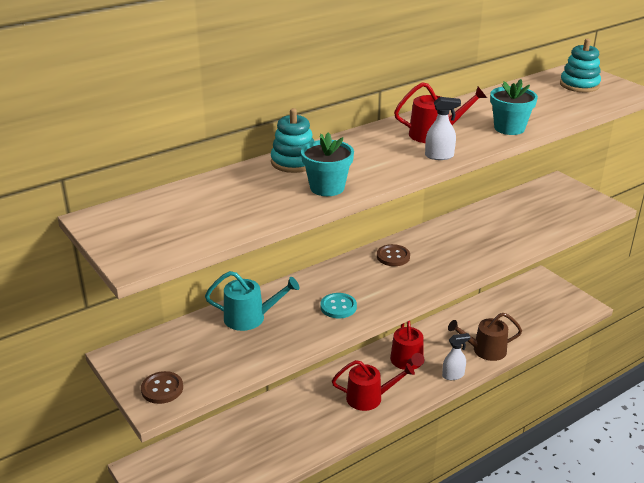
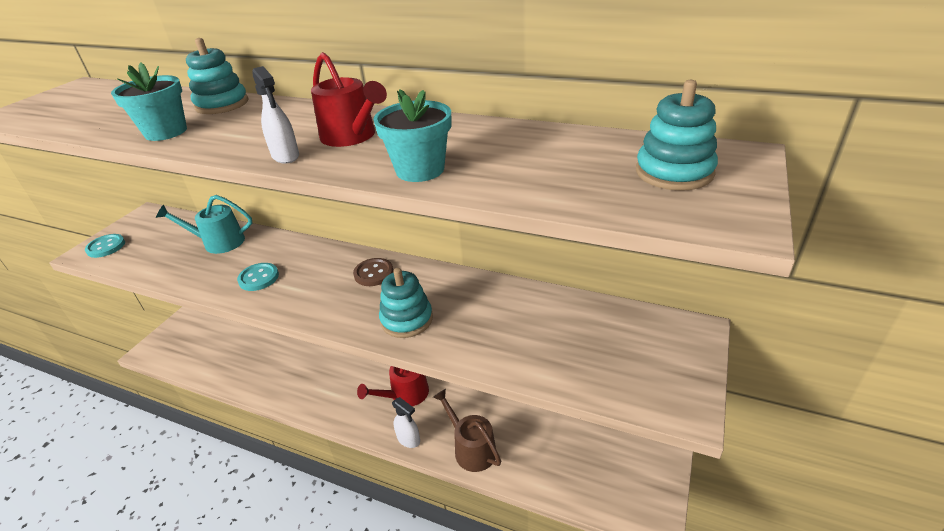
camera: 60 degrees right, 5 degrees up
brown button [141,371,183,404] -> turquoise button [85,234,125,258]
turquoise watering can [205,271,300,331] -> turquoise watering can turned 120 degrees clockwise [156,195,252,254]
red watering can [332,360,415,411] -> none
none -> turquoise stacking toy [379,268,433,338]

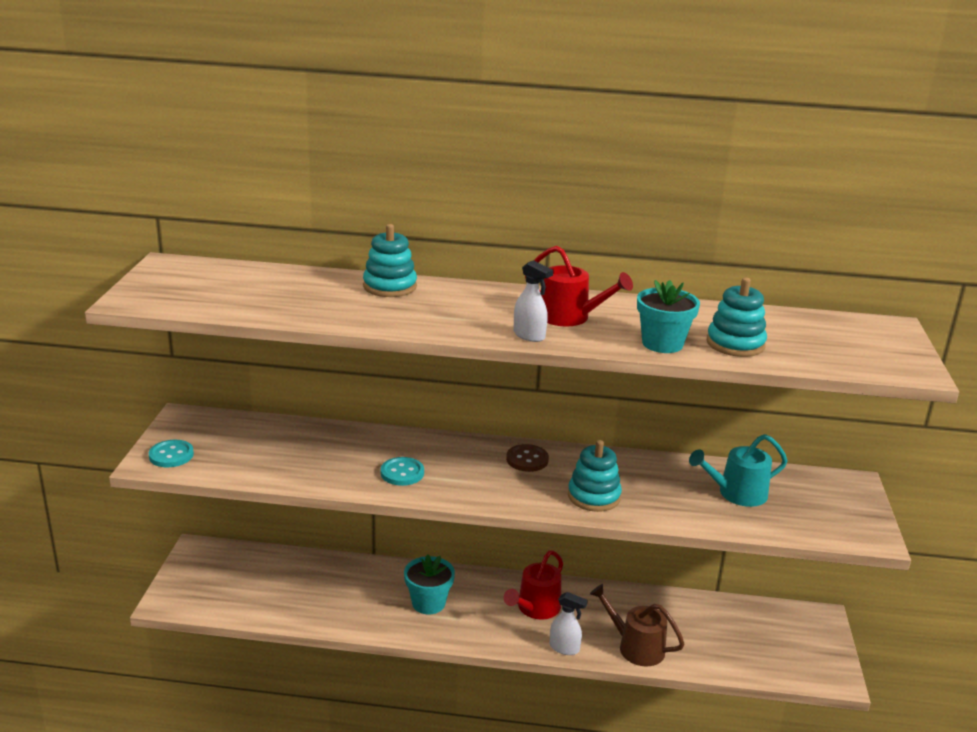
camera: 20 degrees left, 10 degrees down
turquoise flower pot [111,62,187,141] -> turquoise flower pot moved to [404,554,455,614]
turquoise watering can [156,195,252,254] -> turquoise watering can moved to [689,434,788,507]
turquoise stacking toy [636,80,718,191] -> turquoise stacking toy moved to [707,278,767,357]

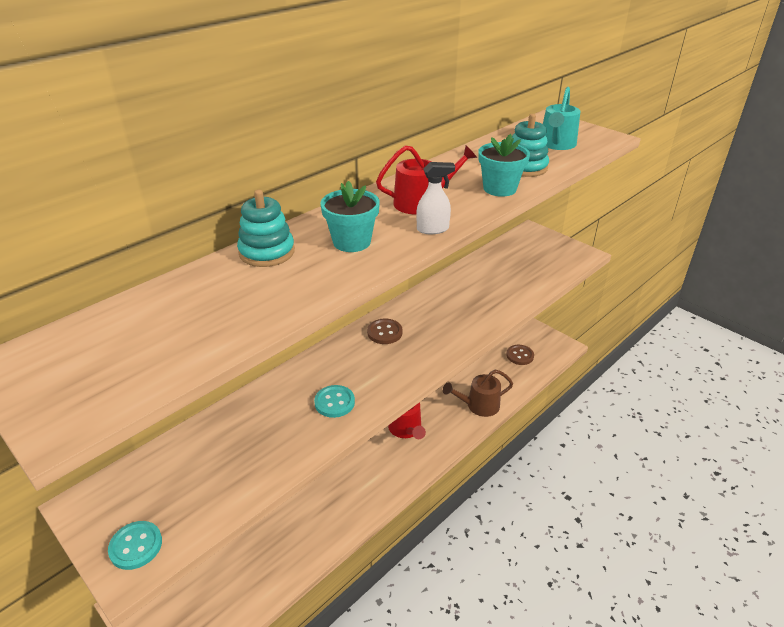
camera: 50 degrees left, 10 degrees up
turquoise flower pot [404,554,455,614] -> turquoise flower pot moved to [320,181,380,252]
white spray bottle [549,592,588,655] -> none
turquoise stacking toy [568,440,622,512] -> none
turquoise watering can [689,434,788,507] -> turquoise watering can moved to [543,87,580,150]
none -> brown button [506,345,534,365]

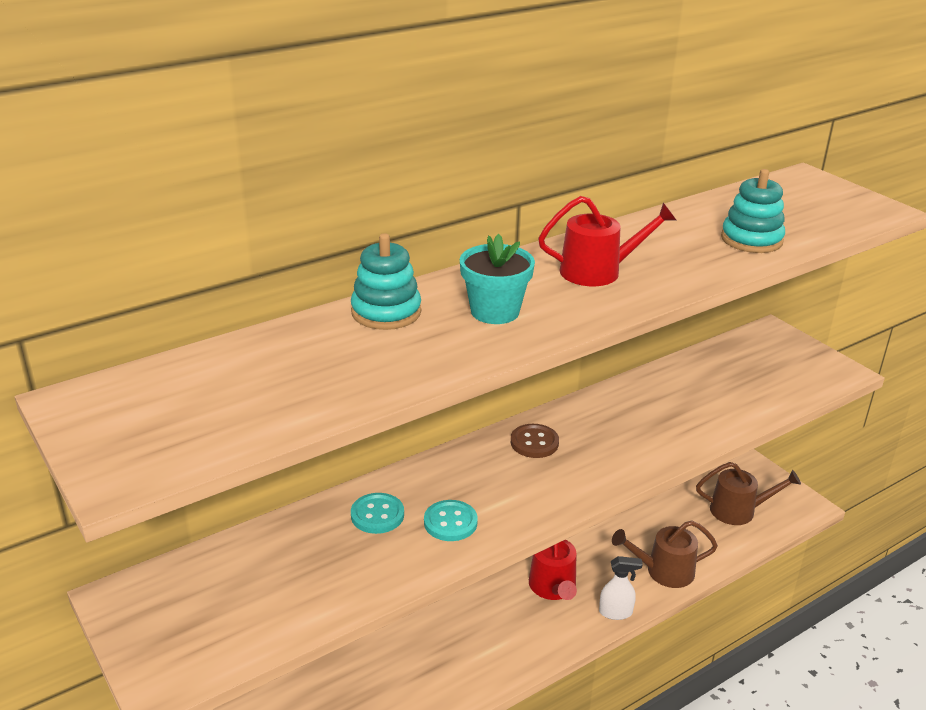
camera: 10 degrees right, 5 degrees down
turquoise button [108,521,162,570] -> turquoise button moved to [351,493,404,534]
white spray bottle [416,162,455,234] -> white spray bottle moved to [599,556,643,620]
turquoise flower pot [478,134,530,197] -> none
brown button [506,345,534,365] -> brown watering can [696,462,801,525]
turquoise watering can [543,87,580,150] -> none

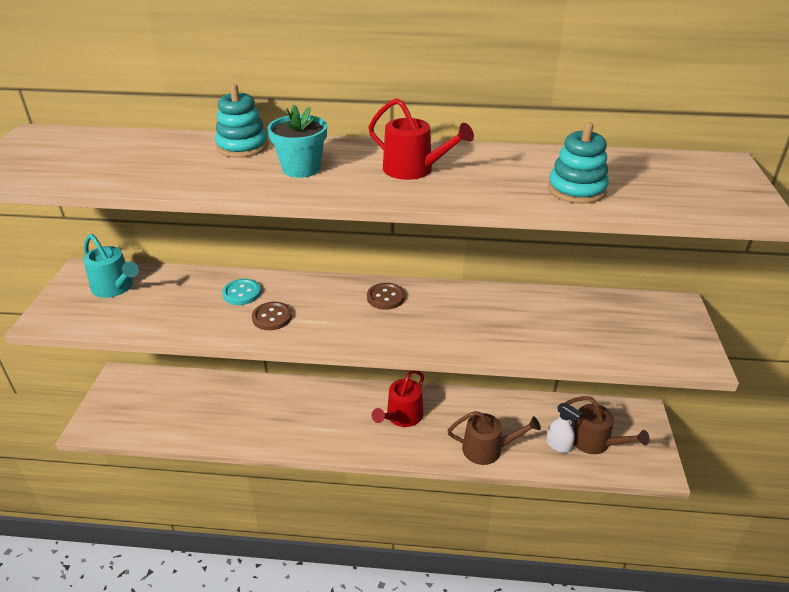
camera: 40 degrees right, 5 degrees up
turquoise button [424,500,478,541] -> brown button [252,302,292,330]
white spray bottle [599,556,643,620] -> white spray bottle moved to [546,403,583,453]
brown watering can [612,520,718,588] -> brown watering can turned 150 degrees clockwise [447,411,541,465]
none -> turquoise watering can [83,234,139,298]

